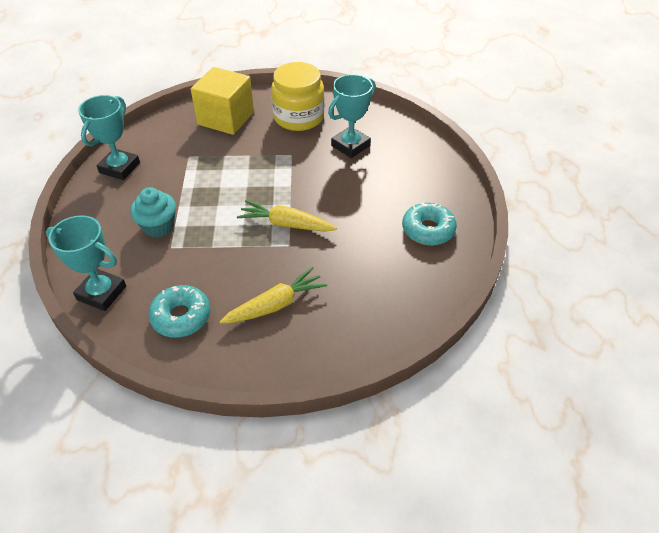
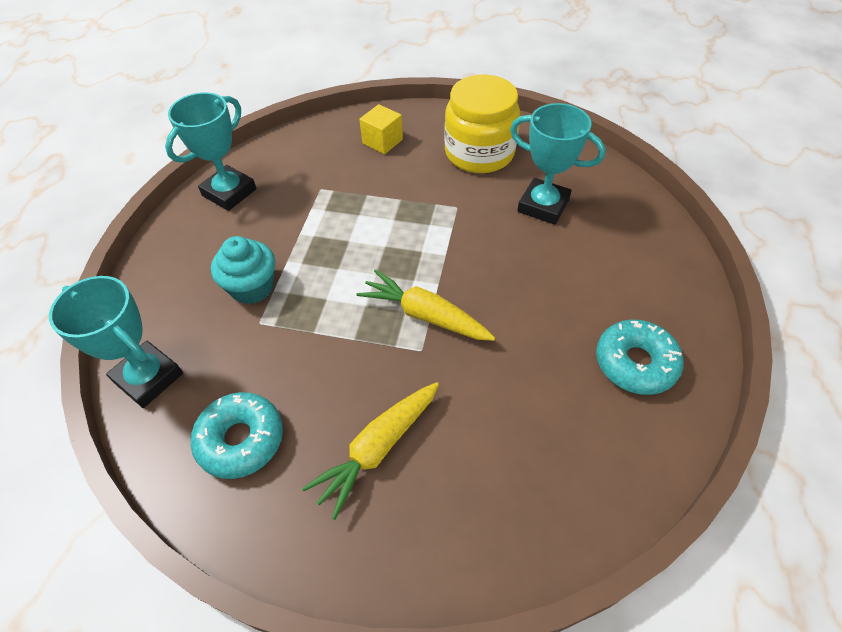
camera: 15 degrees right, 5 degrees up
yellow cube [191,67,254,135] -> yellow cube [359,104,403,154], size x0.52
yellow carrot [220,267,327,324] -> yellow carrot turned 150 degrees clockwise [302,382,439,520]
turquoise trophy [328,74,375,158] -> turquoise trophy turned 60 degrees clockwise [510,103,606,225]

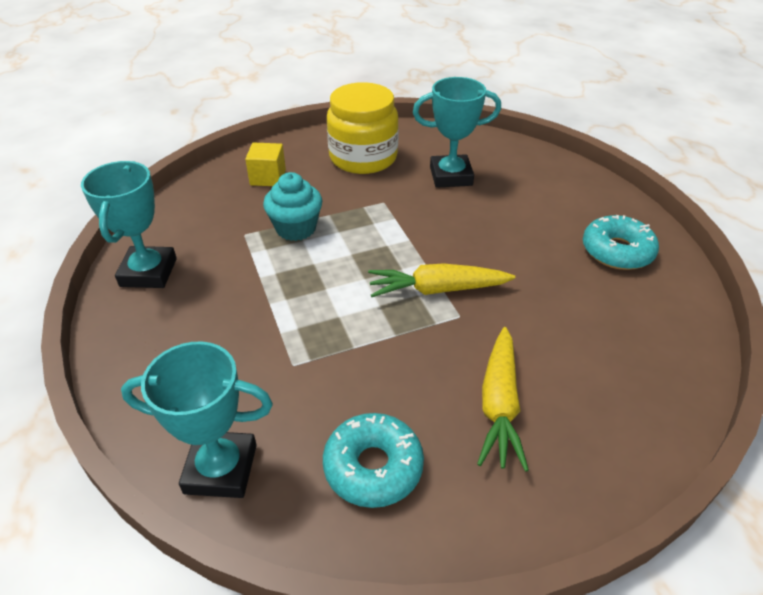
camera: 35 degrees left, 10 degrees down
turquoise cupcake [211,236,275,304] -> turquoise cupcake moved to [263,172,322,241]

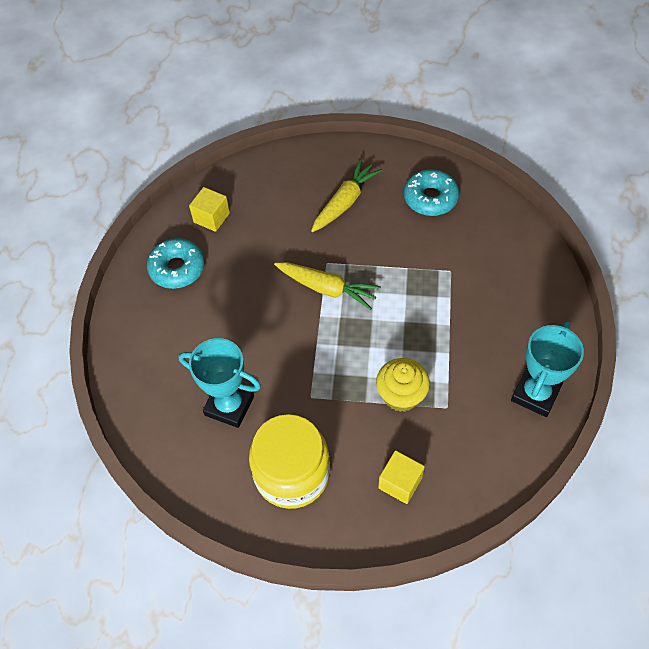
camera: 150 degrees left, 15 degrees up
turquoise trophy [121,341,273,498] -> none
turquoise cupcake [263,172,322,241] -> yellow cupcake [376,358,430,412]
none -> yellow cube [189,187,230,232]

